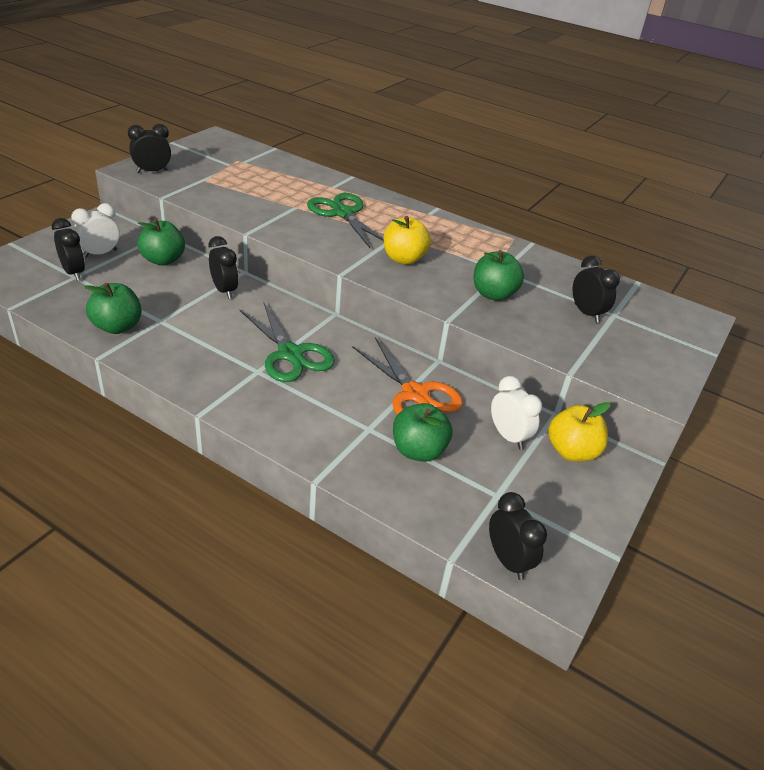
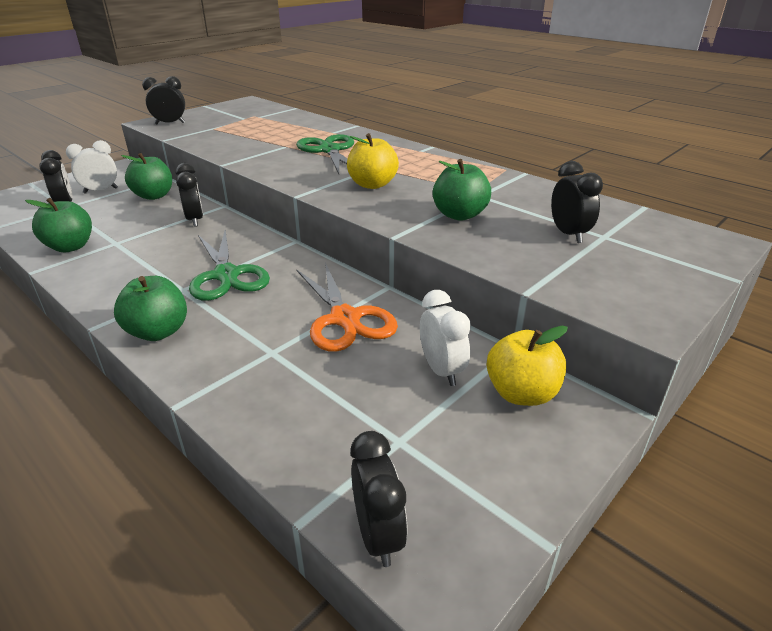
camera: 15 degrees right, 5 degrees down
green apple [393,403,452,462] -> green apple moved to [114,276,187,341]

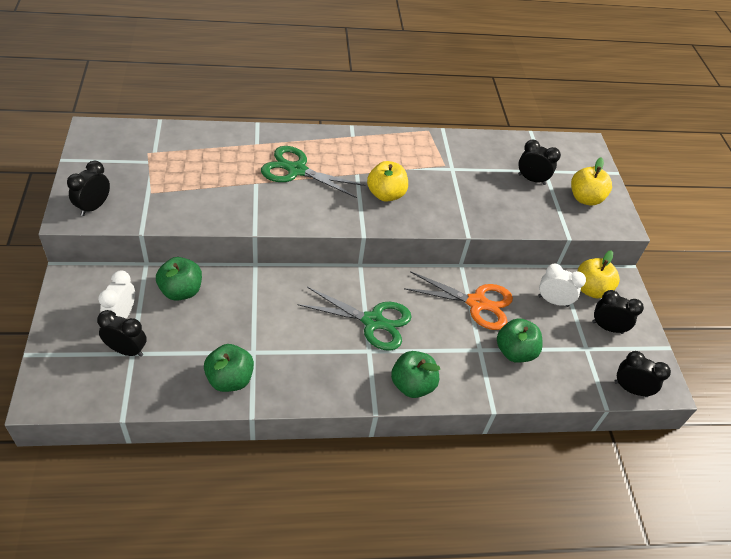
camera: 55 degrees left, 15 degrees up
black clock [176,163,203,227] -> black clock moved to [592,290,644,334]
green apple [433,159,491,221] -> green apple moved to [497,318,542,363]
none -> yellow apple [571,157,612,205]

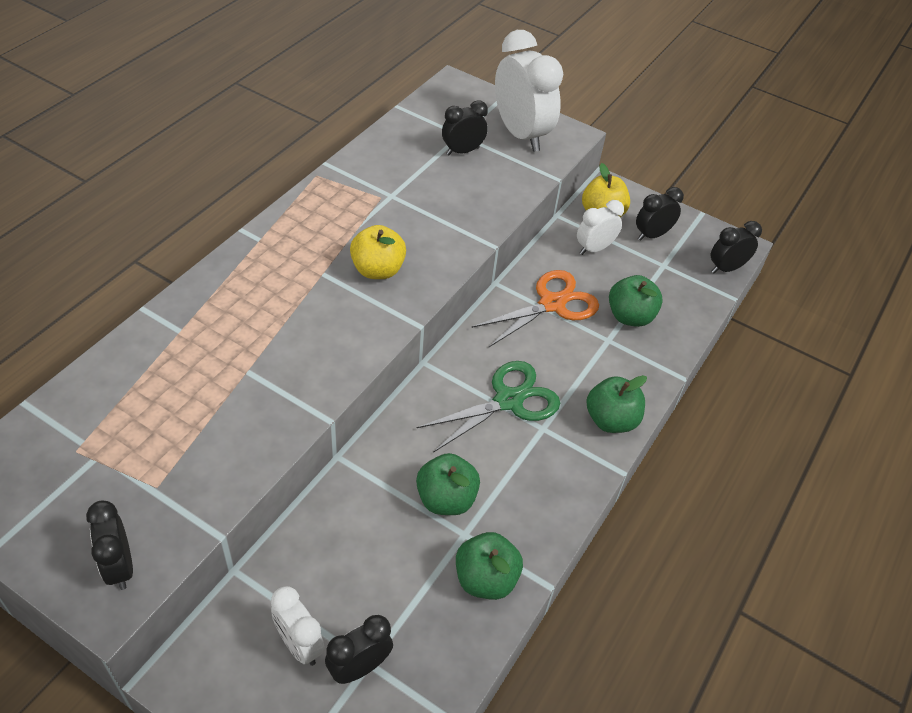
camera: 50 degrees left, 0 degrees up
green apple [156,257,202,301] -> green apple moved to [416,453,480,515]
green scissors [261,146,365,198] -> none
yellow apple [571,157,612,205] -> white clock [495,30,563,152]

